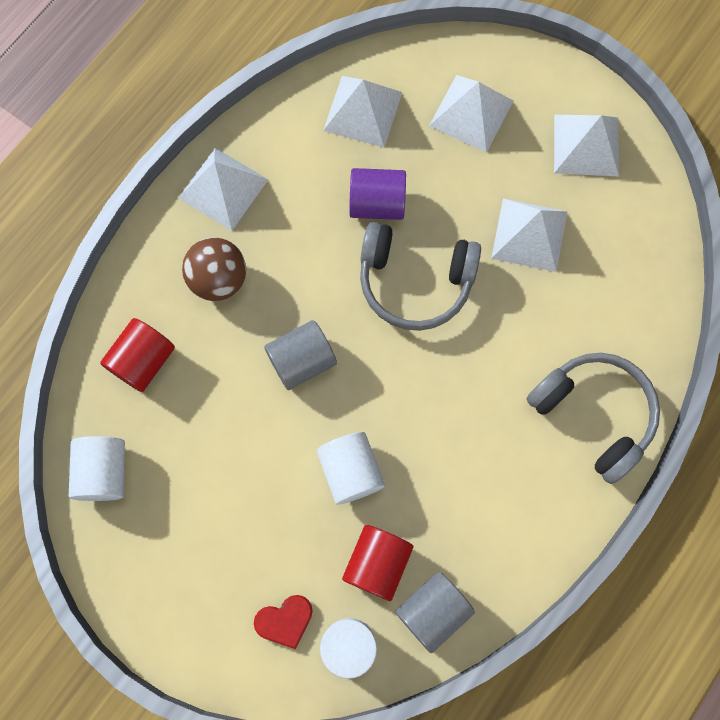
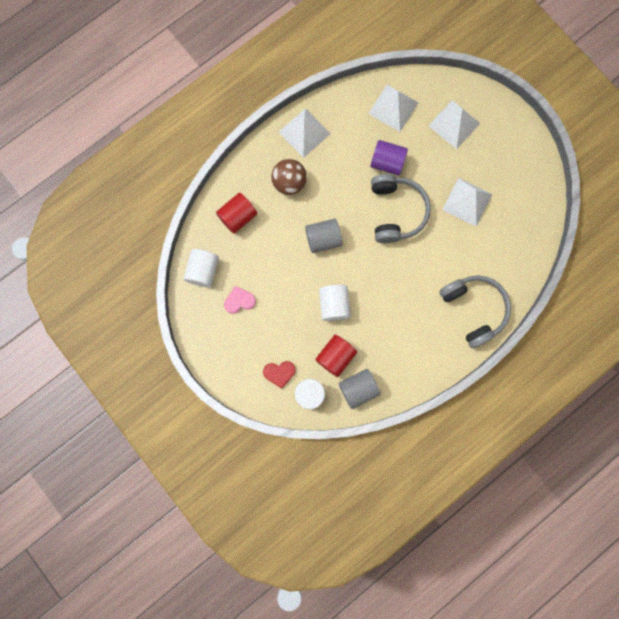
camera: 15 degrees right, 5 degrees up
grey headphones [360,222,481,331] -> grey headphones turned 120 degrees counterclockwise [371,174,431,243]
white pyramid [554,115,619,176] -> none
none -> pink heart [224,286,256,314]

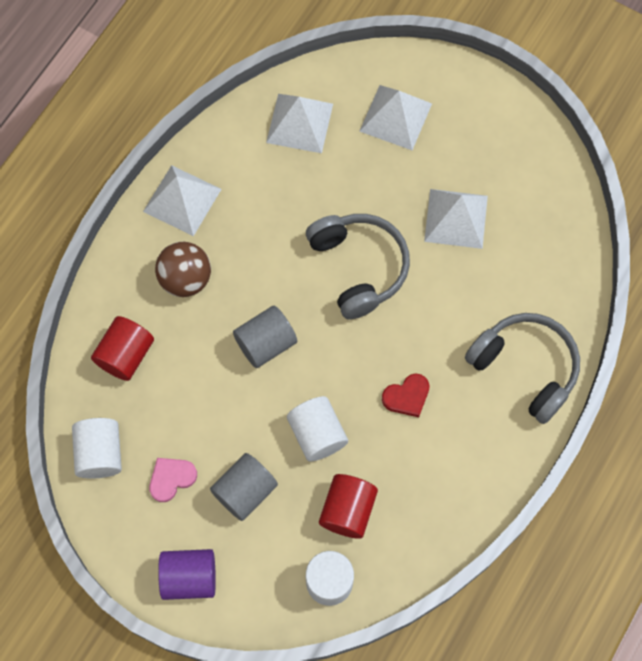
camera: 20 degrees left, 10 degrees down
red heart [263,361,296,389] -> red heart moved to [382,374,430,417]
grey cylinder [339,369,380,409] -> grey cylinder moved to [210,453,278,521]
purple cylinder [370,140,408,176] -> purple cylinder moved to [158,549,216,600]

